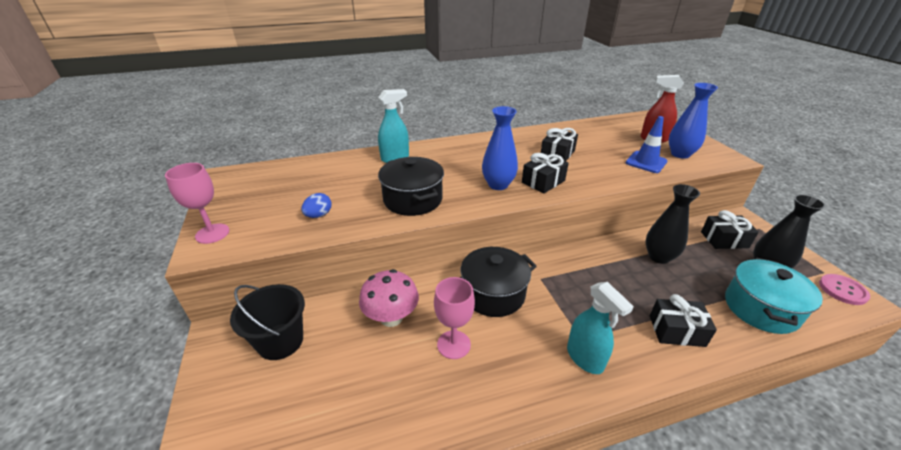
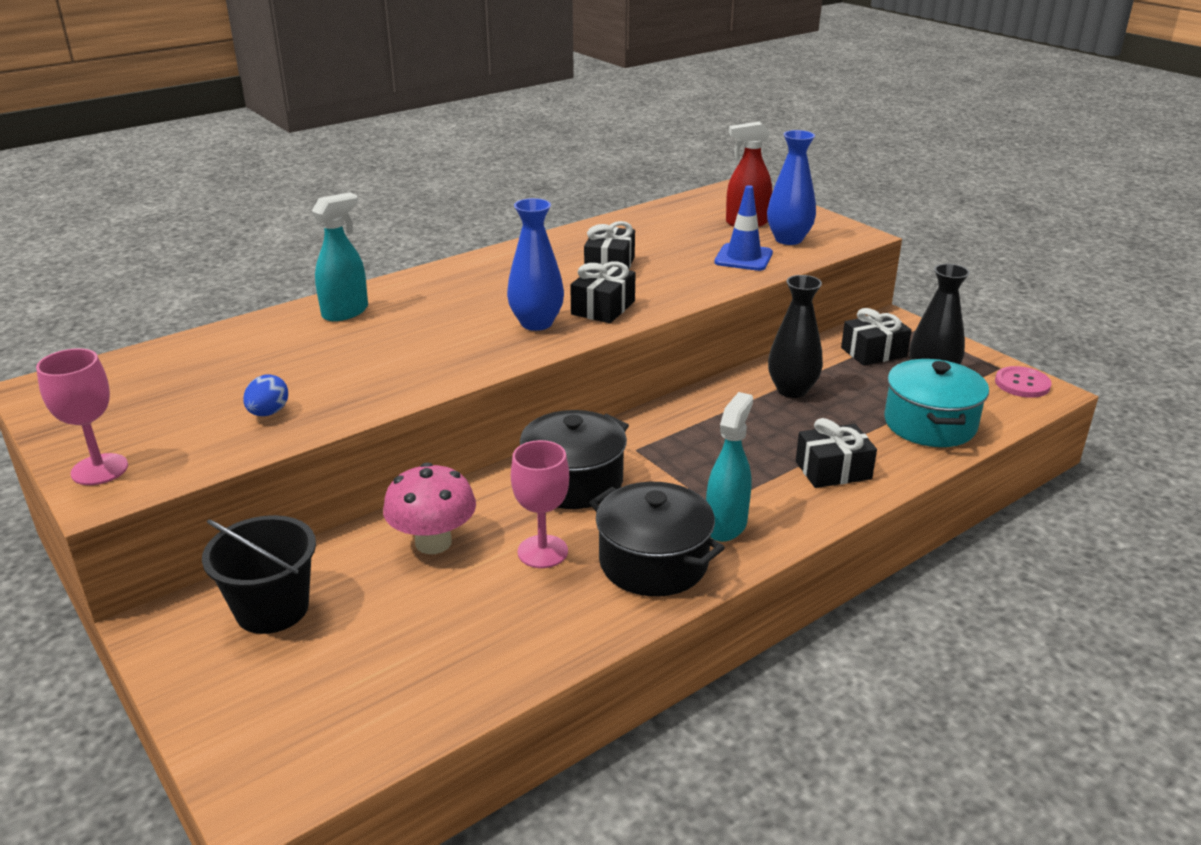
camera: 20 degrees left, 5 degrees down
black pot [378,157,444,216] -> black pot moved to [589,482,725,597]
turquoise spray bottle [567,282,634,374] -> turquoise spray bottle turned 105 degrees counterclockwise [706,392,753,542]

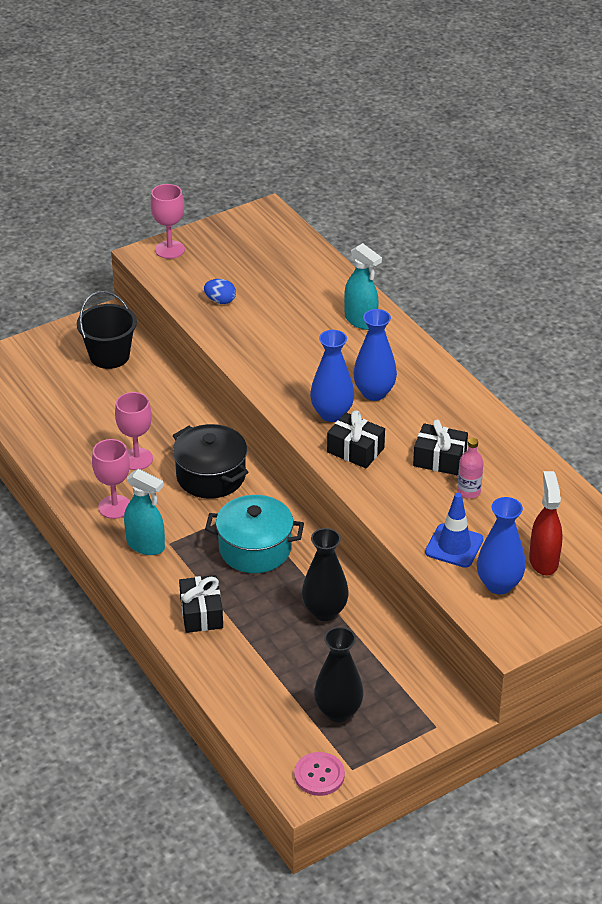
camera: 95 degrees right, 10 degrees up
pink mushroom [383,462,476,554] -> none
black pot [589,482,725,597] -> pink goblet [92,439,130,519]
black gift [841,308,912,366] -> none
turquoise pot [884,359,989,447] -> turquoise pot moved to [205,495,304,573]
none -> blue vase [353,309,397,401]
none -> pink bottle [457,438,483,499]

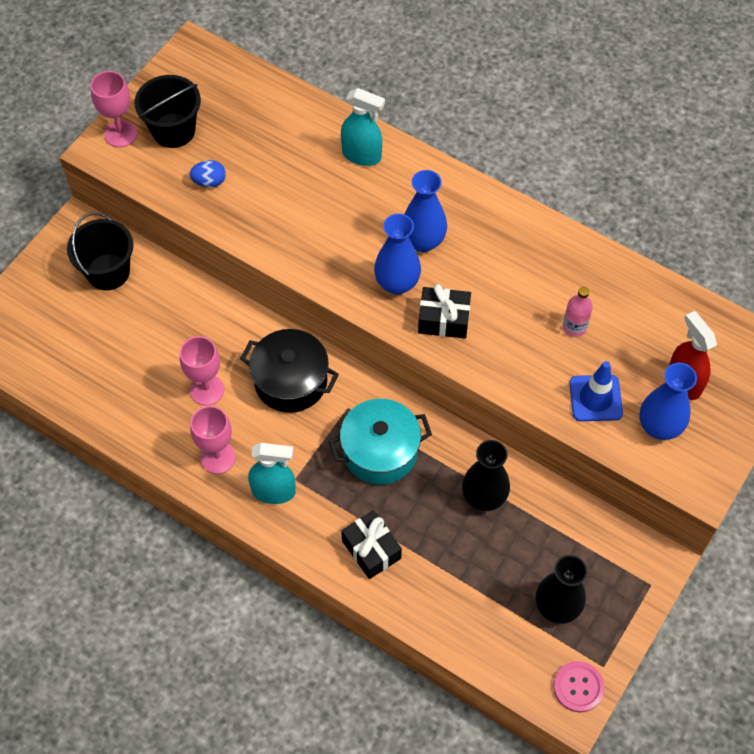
camera: 25 degrees left, 20 degrees up
black gift [413,420,468,475] -> none
none -> black bucket [134,75,201,148]

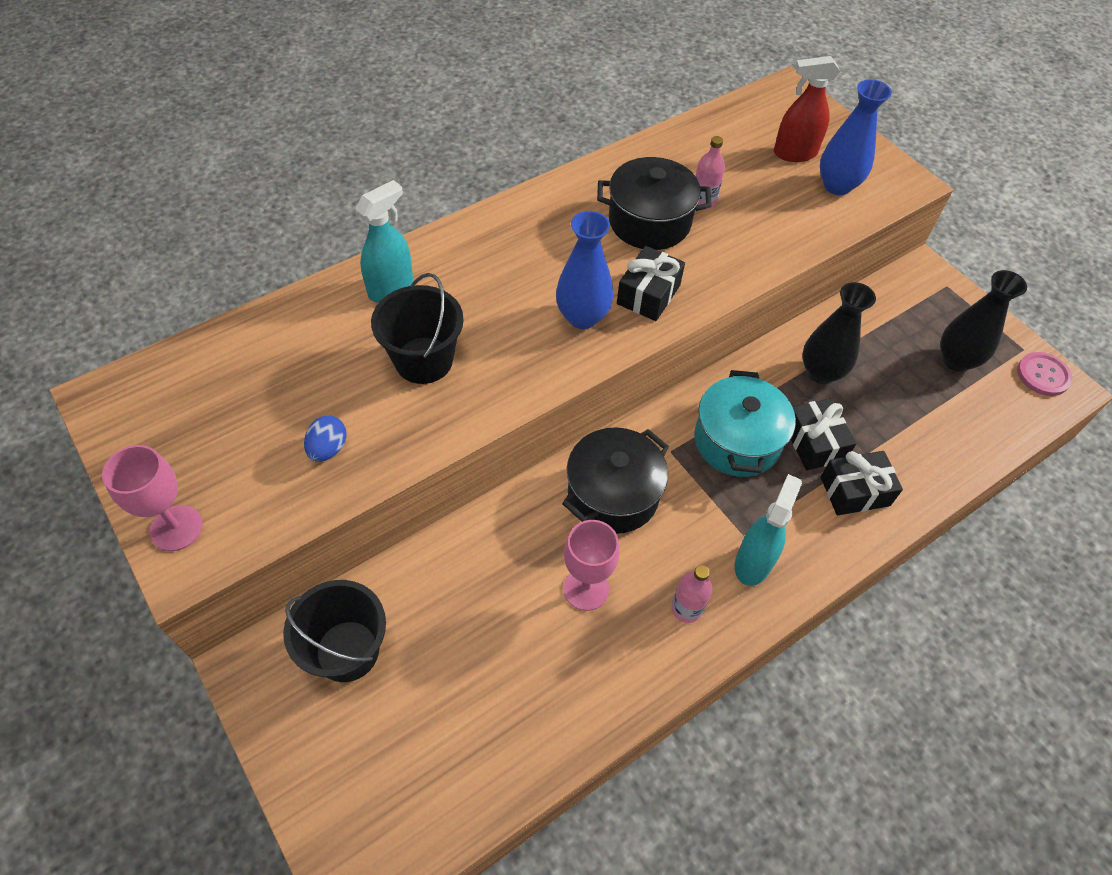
camera: 70 degrees left, 5 degrees down
black bucket [134,75,201,148] -> black bucket moved to [371,273,464,384]
pink goblet [190,406,236,474] -> pink bottle [671,565,712,623]
blue vase [404,170,447,252] -> none
blue traffic cone [569,361,623,421] -> none
none -> black pot [597,157,712,250]
none -> black gift [791,398,857,470]

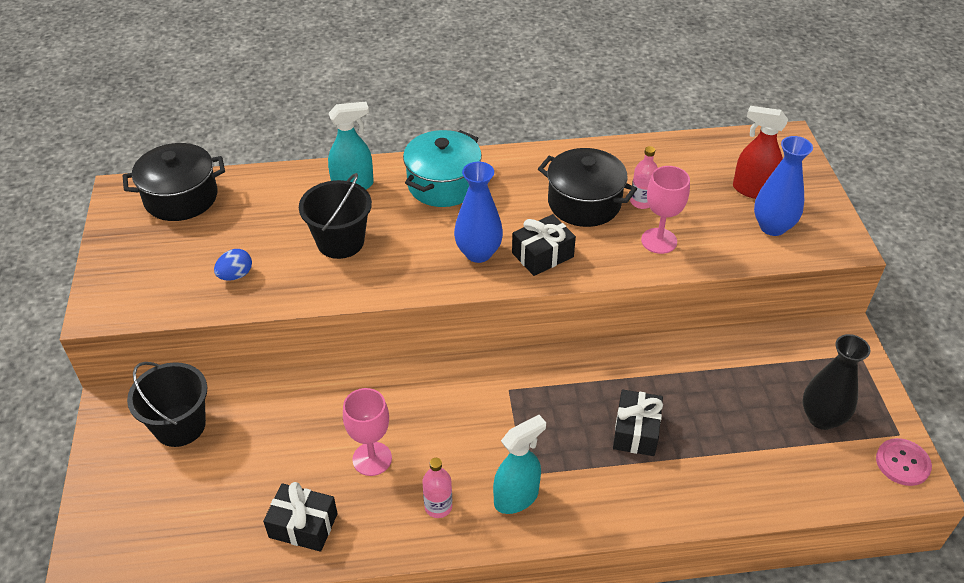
camera: 30 degrees right, 10 degrees down
pink goblet [102,445,202,551] -> pink goblet moved to [641,166,690,254]
black pot [562,427,669,534] -> black pot moved to [123,143,225,221]
turquoise pot [694,370,796,477] -> turquoise pot moved to [403,130,482,207]
black vase [802,282,876,384] -> none
black gift [821,451,903,515] -> black gift moved to [263,482,338,552]

